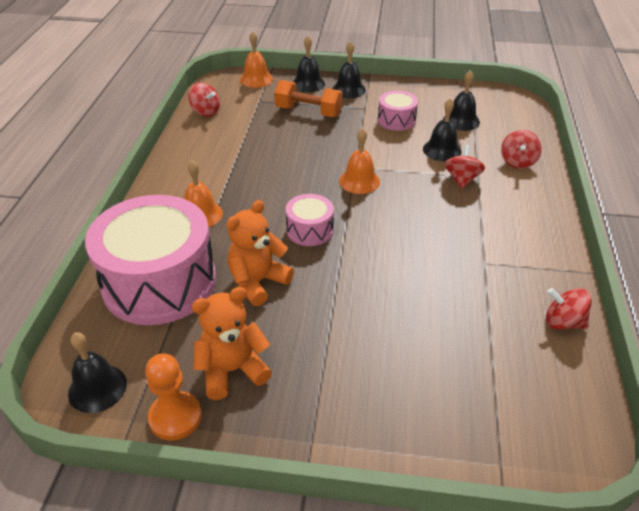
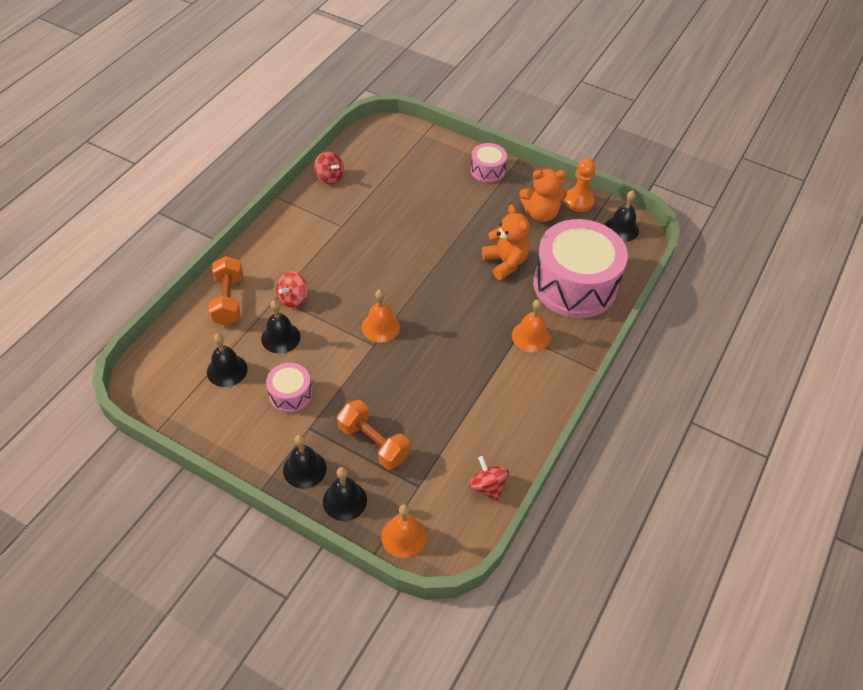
camera: 160 degrees left, 10 degrees up
orange teddy bear [226,200,294,306] -> orange teddy bear turned 90 degrees counterclockwise [482,204,530,280]
pink drum [286,194,334,246] -> pink drum moved to [470,143,507,183]
red spinning top [501,130,542,169] -> orange dumbbell [208,256,243,326]

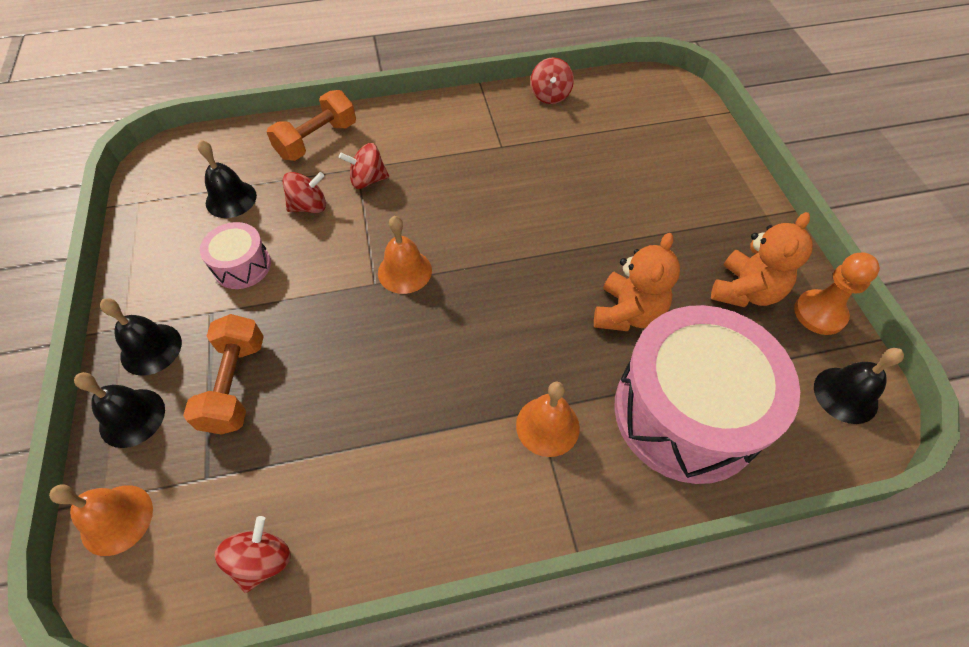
camera: 50 degrees right, 5 degrees up
black bell [261,300,300,354] -> red spinning top [282,172,326,213]
pink drum [470,143,507,183] -> none
orange teddy bear [519,169,567,222] -> orange teddy bear turned 105 degrees counterclockwise [711,212,813,307]

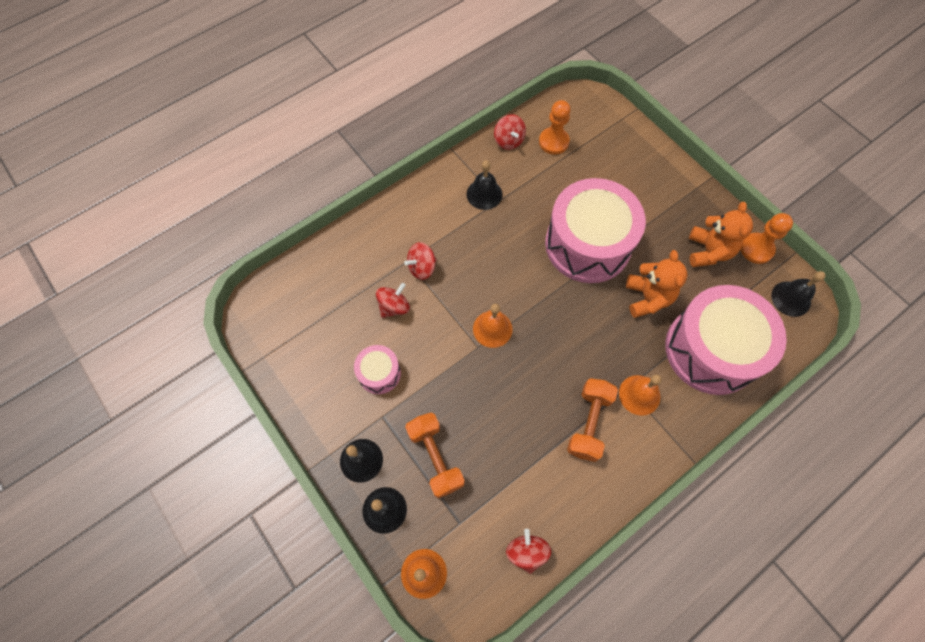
camera: 25 degrees left, 10 degrees up
black bell [198,140,257,218] -> black bell moved to [467,160,503,210]
orange dumbbell [267,90,356,161] -> orange dumbbell moved to [567,378,618,462]
none -> orange pawn [539,100,571,155]
none -> pink drum [545,178,646,283]

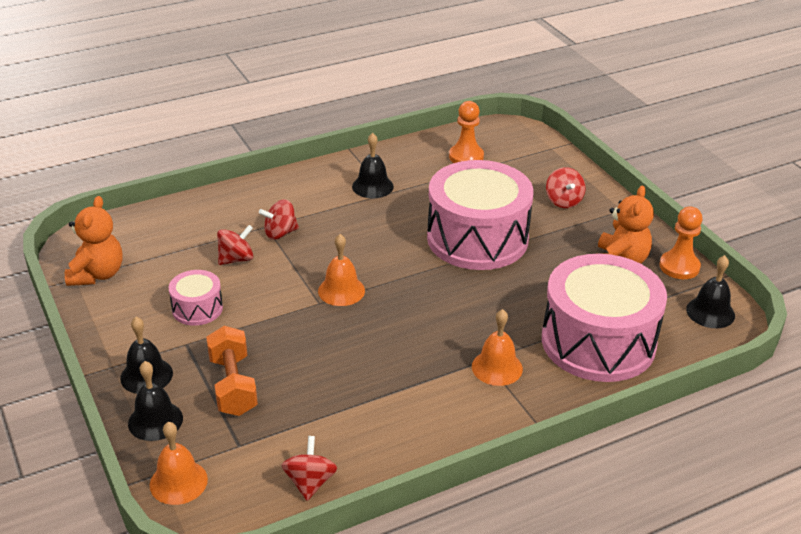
camera: 10 degrees right, 30 degrees down
red spinning top [494,114,526,150] -> red spinning top moved to [546,167,585,208]
orange dumbbell [567,378,618,462] -> none
orange teddy bear [626,250,687,318] -> orange teddy bear moved to [65,196,123,286]

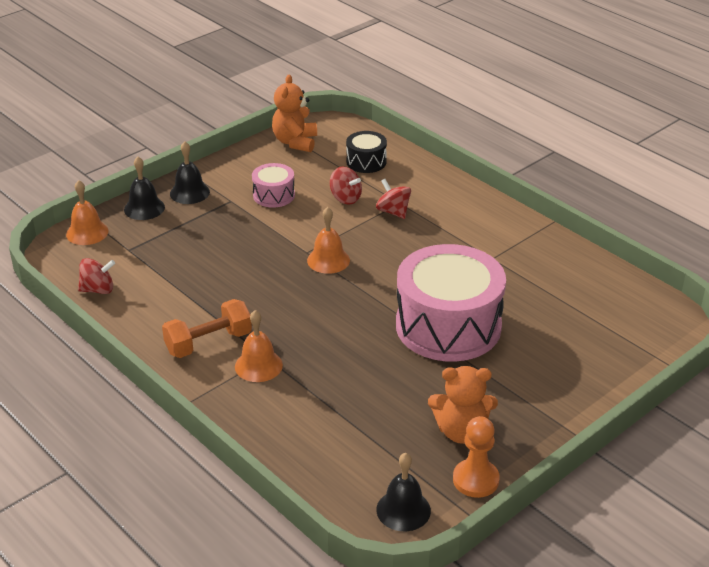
camera: 75 degrees right, 0 degrees up
orange teddy bear [65,196,123,286] -> orange teddy bear turned 105 degrees clockwise [272,74,317,152]
orange dumbbell [206,326,258,416] -> orange dumbbell moved to [162,299,252,358]
black bell [352,133,394,199] -> none
orange pawn [449,101,484,163] -> none
pink drum [542,254,667,382] -> none
red spinning top [546,167,585,208] -> none
none -> black drum [346,131,387,173]

